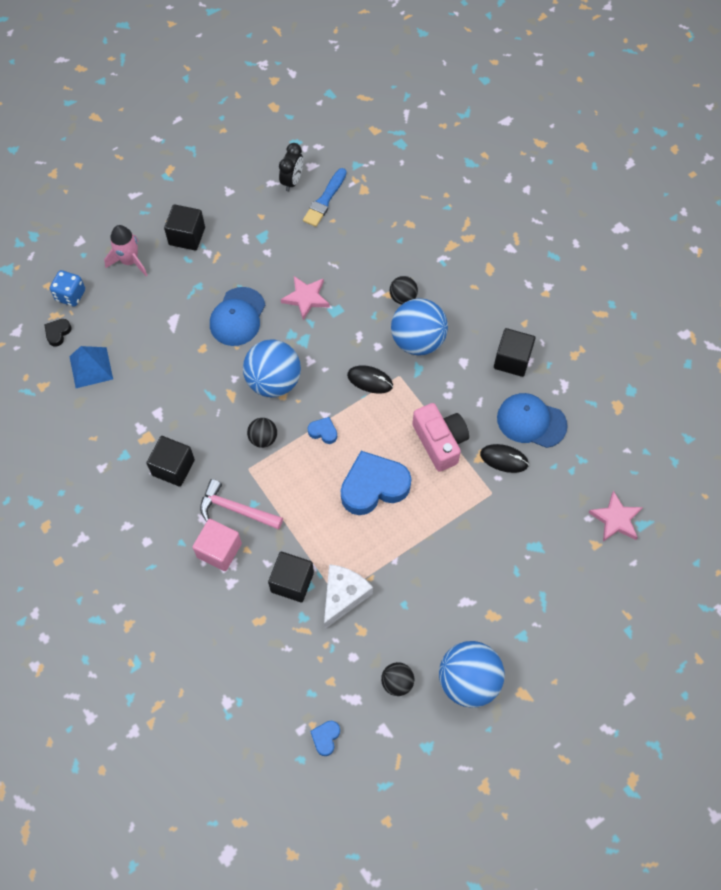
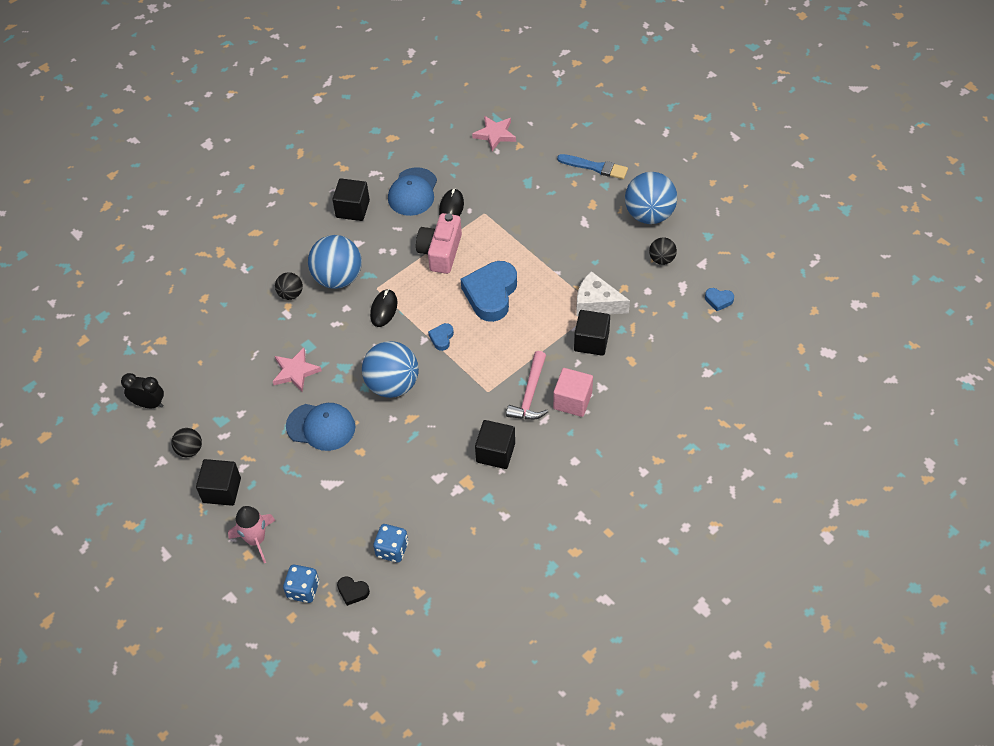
camera: 95 degrees left, 10 degrees down
blue pyramid [69,346,113,388] -> blue dice [373,524,408,563]
black ball [247,418,277,448] -> black ball moved to [171,428,202,457]
blue brush [303,168,347,227] -> blue brush moved to [557,154,628,179]
blue heart [341,451,411,515] -> blue heart turned 45 degrees clockwise [461,261,517,322]
pink camera [412,403,469,472] -> pink camera turned 45 degrees counterclockwise [416,213,462,274]

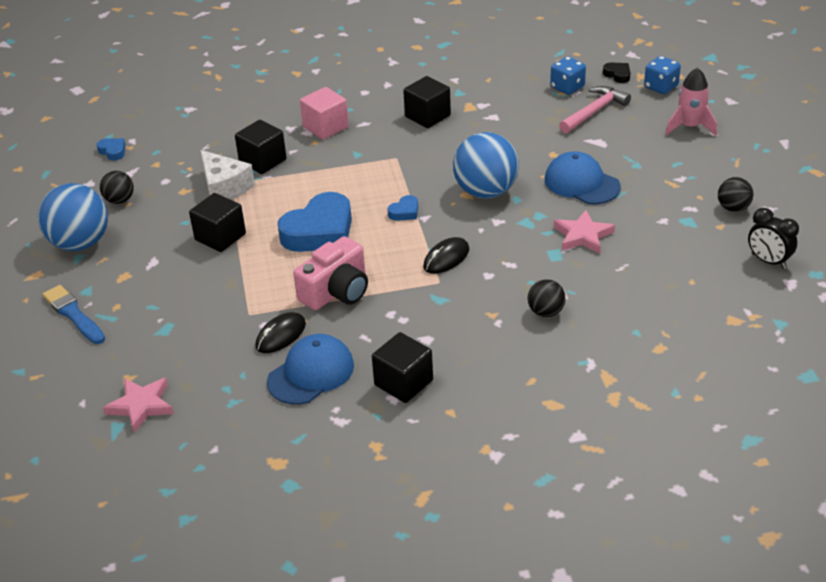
camera: 150 degrees left, 15 degrees down
black cube [196,459,241,506] -> black cube moved to [189,193,246,252]
blue ball [308,235,362,289] -> none
pink hammer [506,351,548,420] -> pink hammer moved to [559,86,631,133]

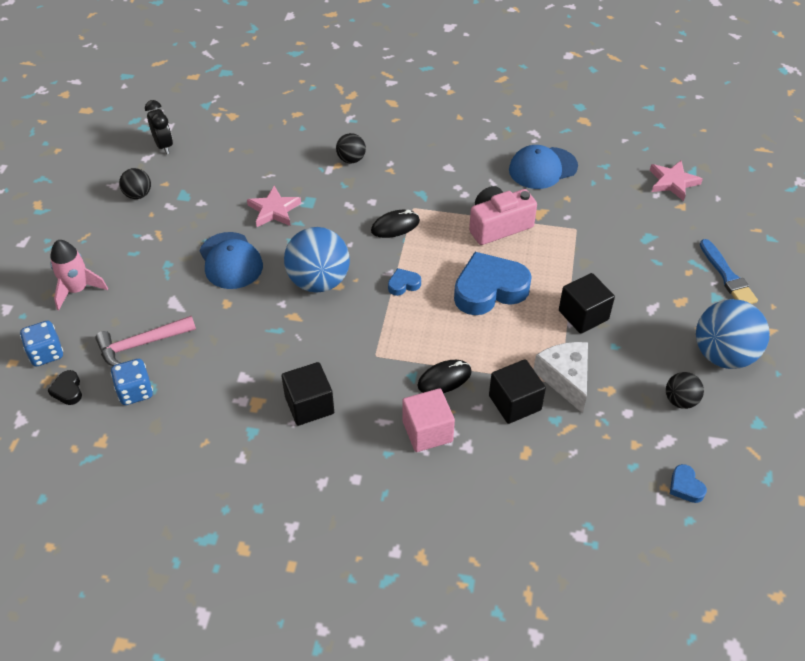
camera: 160 degrees left, 10 degrees up
black mouse [255,312,306,353] -> black mouse moved to [417,360,472,393]
black cube [372,332,433,403] -> none

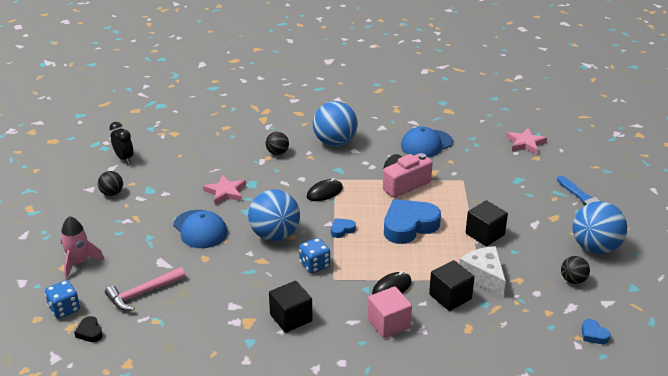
camera: 10 degrees left, 15 degrees down
blue dice [111,359,153,405] -> blue dice moved to [299,238,330,273]
none -> blue ball [313,101,358,146]

